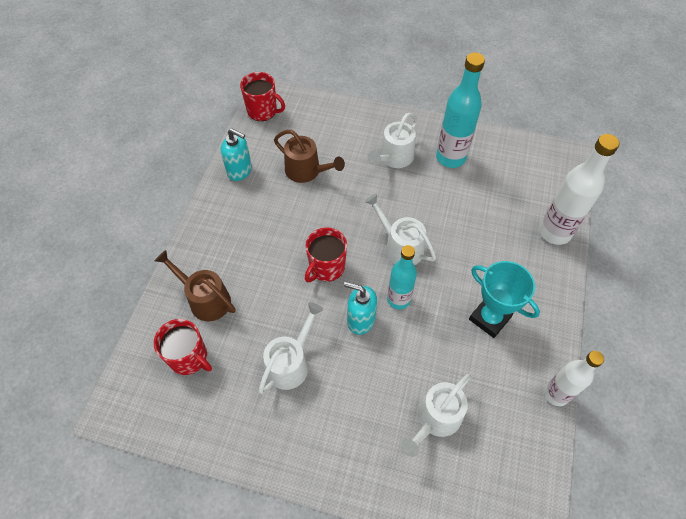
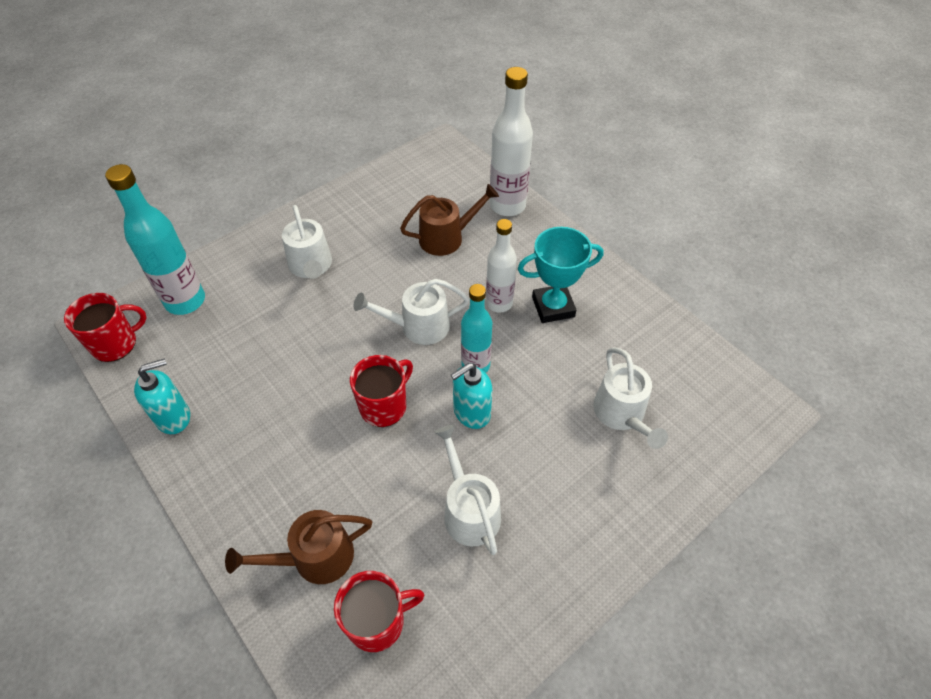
camera: 55 degrees left, 5 degrees down
brown watering can [274,130,345,183] -> brown watering can moved to [400,184,499,256]
red mug [305,228,347,282] -> red mug turned 120 degrees counterclockwise [350,355,413,427]
turquoise bottle [436,52,485,168] -> turquoise bottle moved to [105,164,205,315]
white bottle [544,351,604,406] -> white bottle moved to [486,219,517,312]

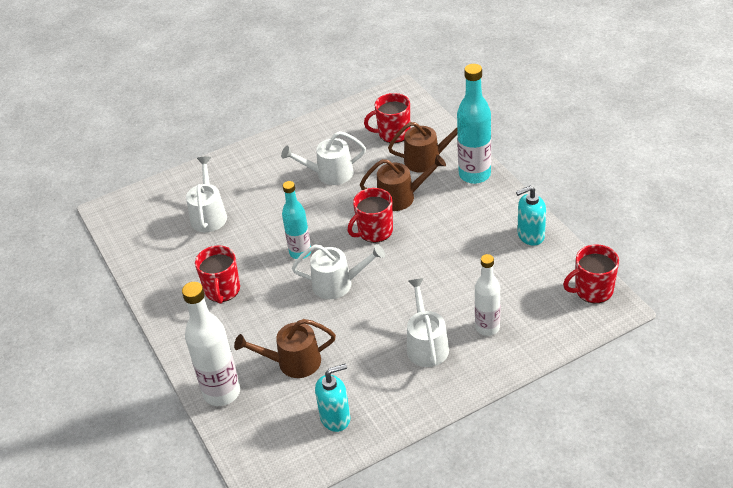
camera: 165 degrees left, 10 degrees down
turquoise bottle [105,164,205,315] -> turquoise bottle moved to [457,64,491,184]
white watering can [434,425,501,555] -> white watering can turned 90 degrees clockwise [281,131,366,185]
turquoise soap dispenser [451,363,493,429] -> turquoise soap dispenser moved to [315,364,350,432]
white bottle [486,219,517,312] -> white bottle moved to [475,254,500,336]
turquoise trophy [518,227,603,323] -> red mug [195,246,240,304]
none -> brown watering can [360,155,446,211]

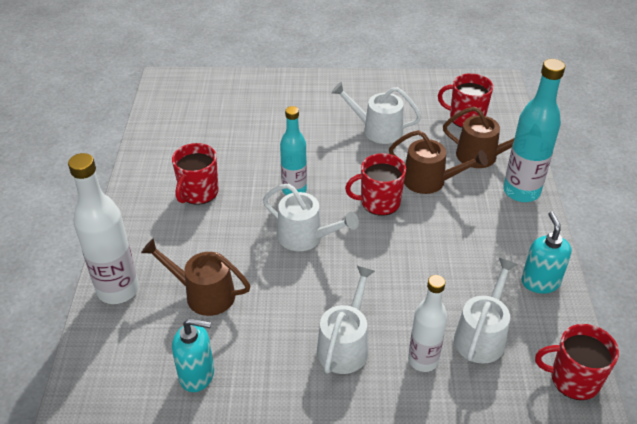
camera: 25 degrees right, 0 degrees up
white watering can [186,157,227,232] -> white watering can moved to [454,258,518,364]
turquoise soap dispenser [516,186,546,245] -> turquoise soap dispenser turned 75 degrees clockwise [521,211,572,293]

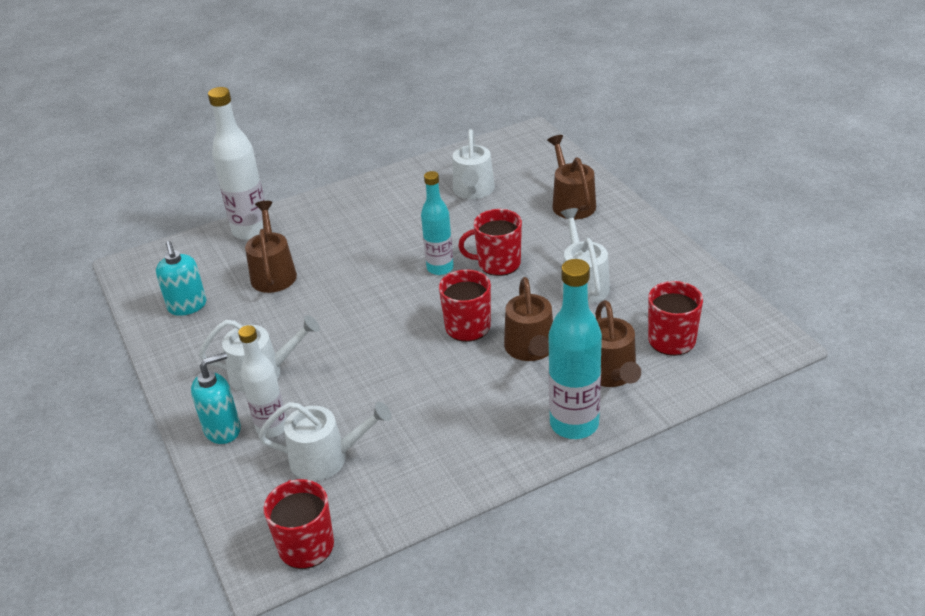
camera: 65 degrees right, 5 degrees down
red mug [172,143,219,205] -> red mug moved to [458,209,522,276]
white watering can [263,184,359,251] -> white watering can moved to [453,129,495,199]
turquoise soap dispenser [521,211,572,293] -> turquoise soap dispenser moved to [191,352,241,444]
none -> brown watering can [547,135,596,219]

